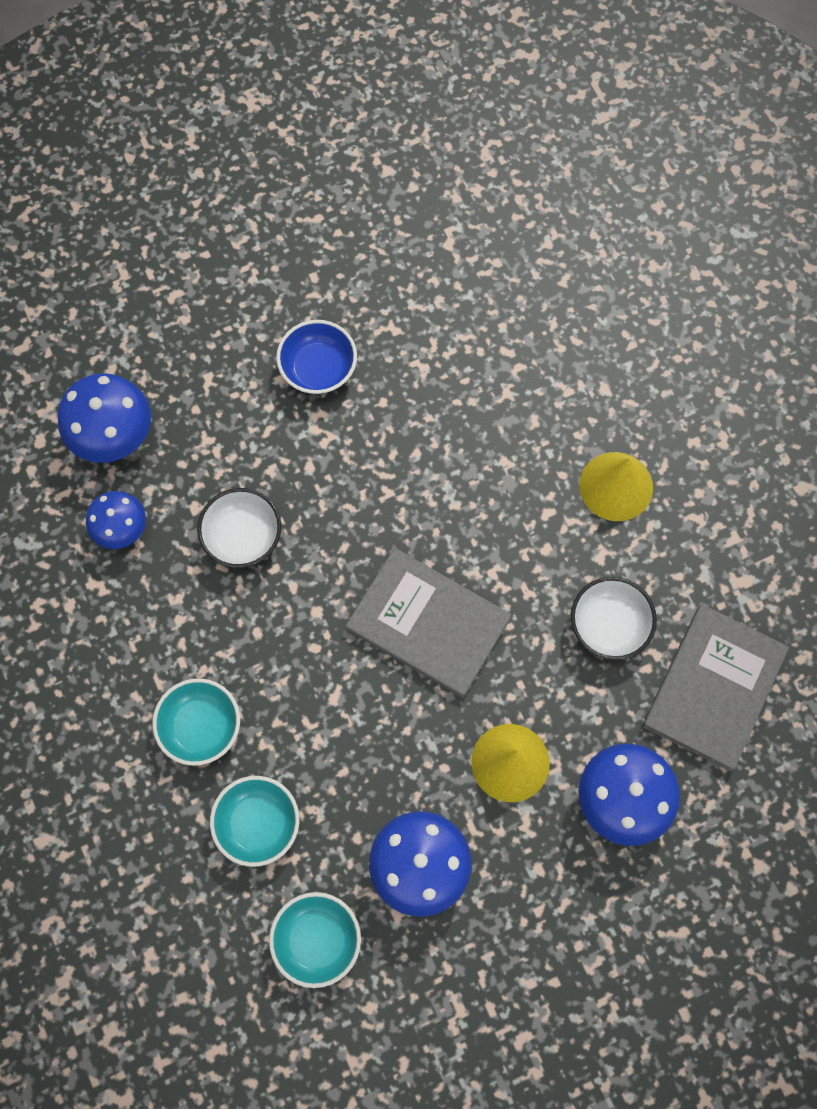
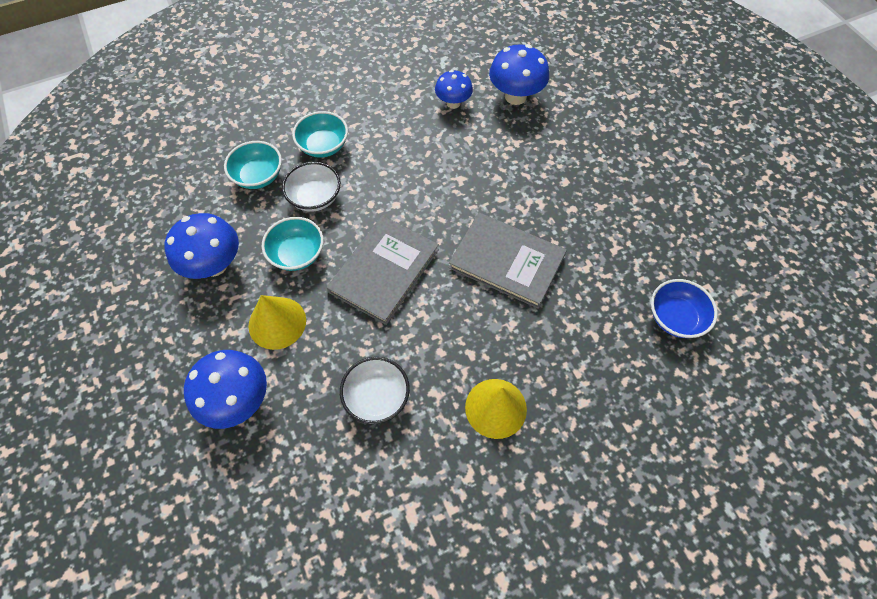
camera: 90 degrees right, 10 degrees down
white bowl [197,488,281,568] -> white bowl moved to [282,162,341,212]
turquoise bowl [269,892,361,988] -> turquoise bowl moved to [262,217,324,271]
blue bowl [276,320,357,394] -> blue bowl moved to [651,279,718,338]
grey book [642,604,789,771] -> grey book moved to [449,213,567,309]

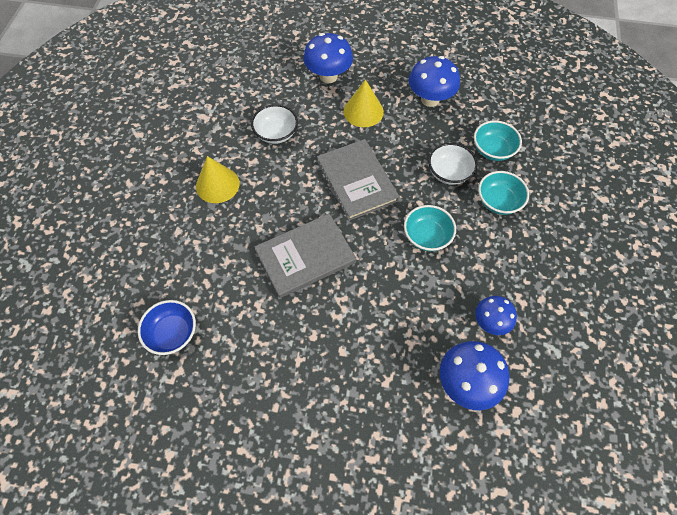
camera: 125 degrees right, 0 degrees up
turquoise bowl [262,217,324,271] -> turquoise bowl moved to [404,205,456,251]

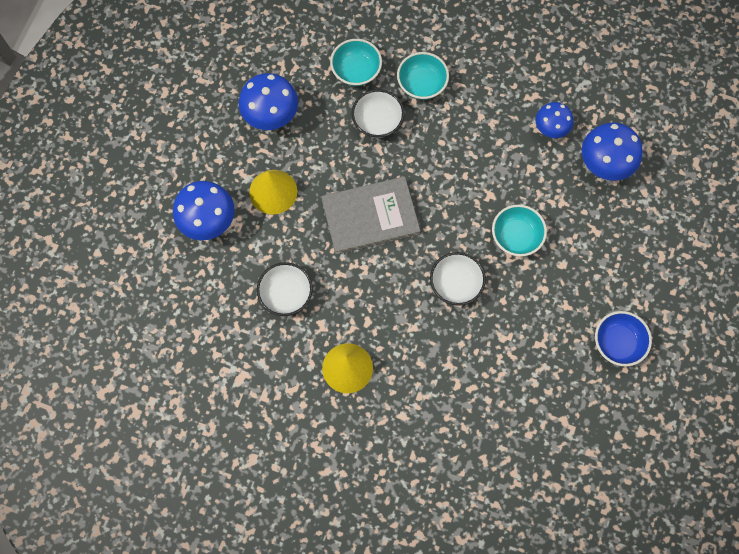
camera: 80 degrees left, 10 degrees up
blue bowl [138,300,196,355] -> blue bowl moved to [595,311,652,366]
grey book [255,213,356,298] -> white bowl [430,252,486,306]
turquoise bowl [404,205,456,251] -> turquoise bowl moved to [492,205,547,257]

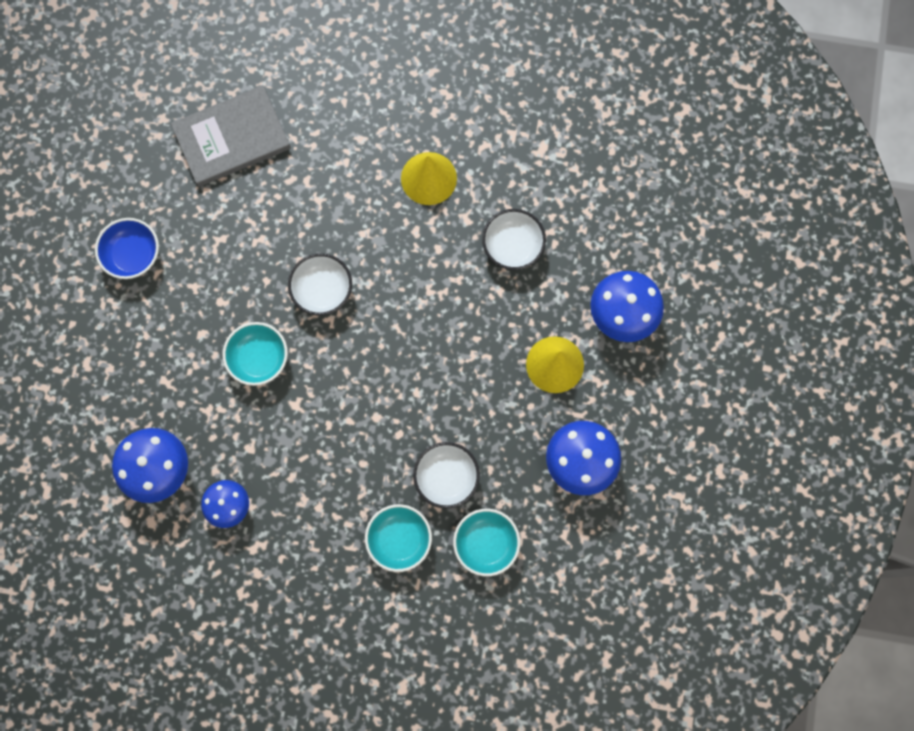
camera: 170 degrees right, 5 degrees up
grey book [321,177,421,255] -> grey book moved to [171,85,291,187]

